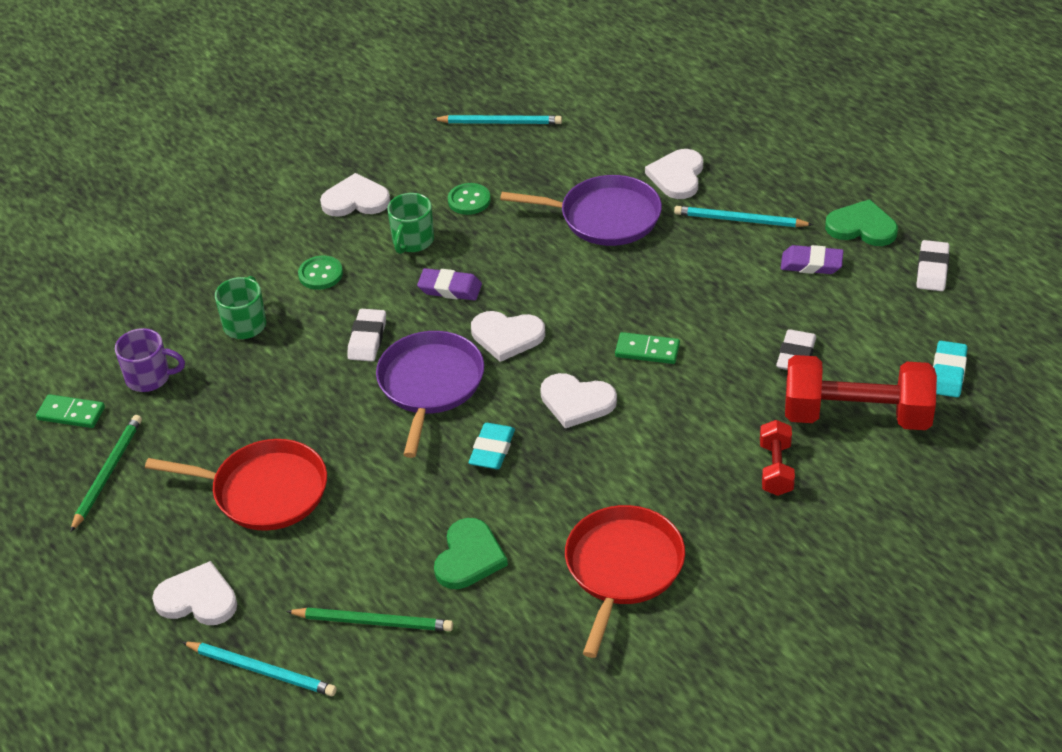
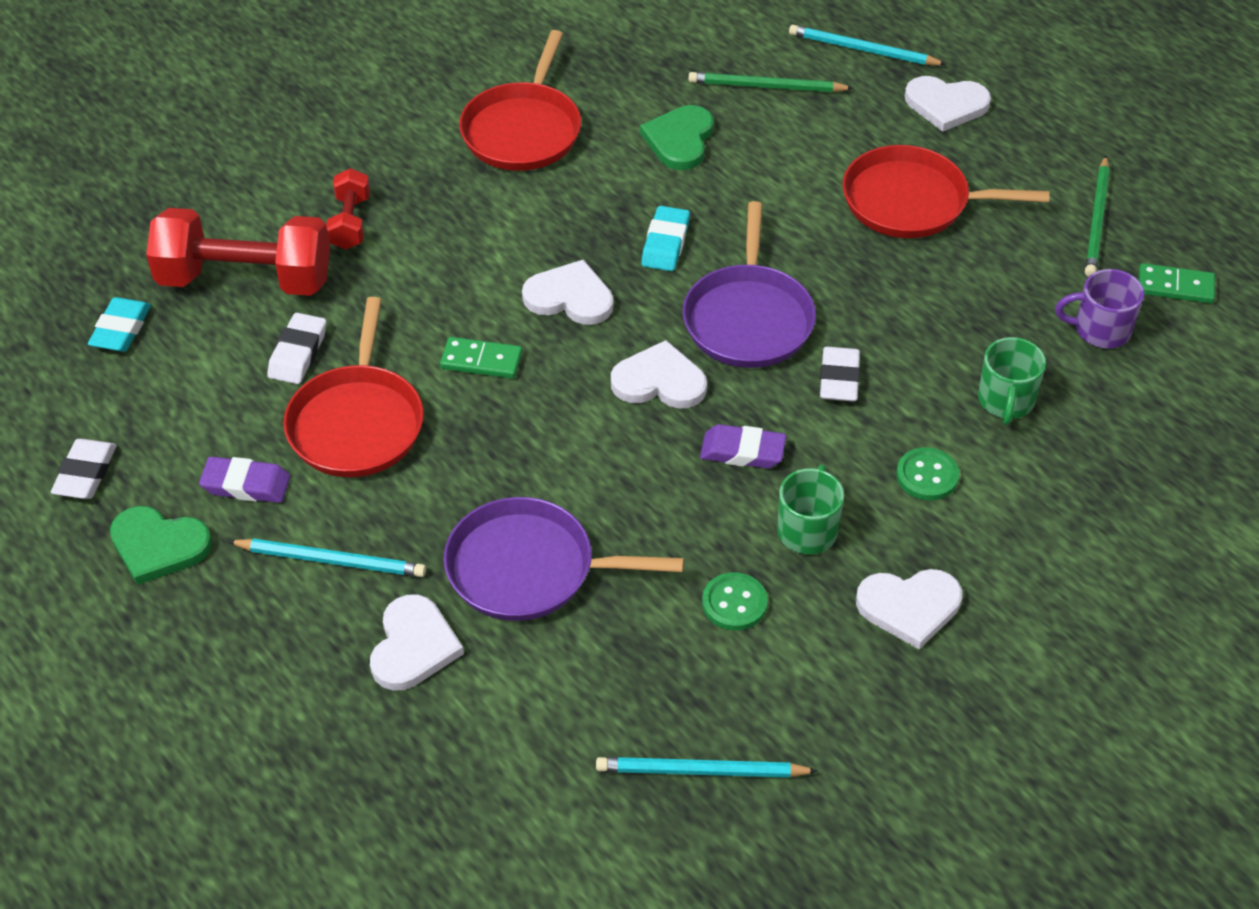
camera: 175 degrees right, 5 degrees up
none -> red pan [283,297,424,477]

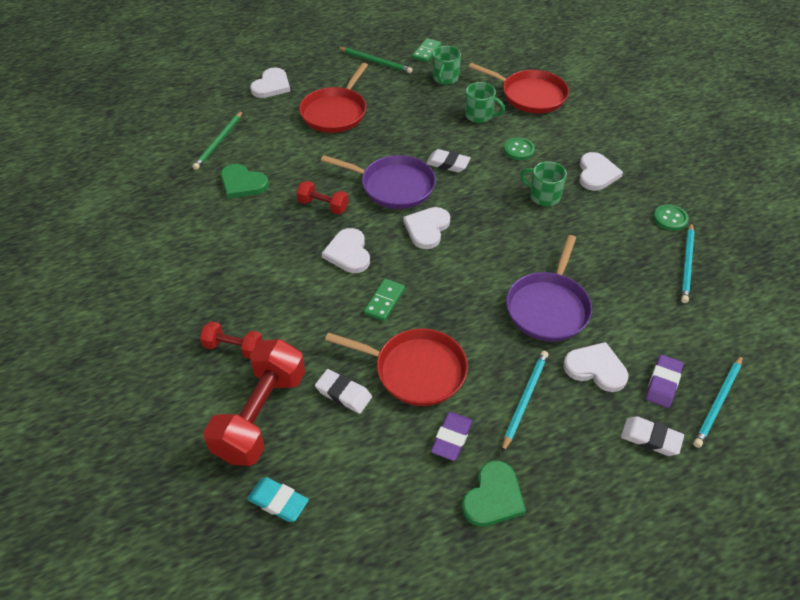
camera: 75 degrees left, 0 degrees up
white eraser [51,439,116,499] -> white eraser moved to [621,416,684,456]
red pan [459,30,581,171] -> red pan moved to [469,63,569,114]
white heart [522,259,613,325] -> white heart turned 45 degrees counterclockwise [322,228,370,273]
turquoise eraser [641,206,690,271] -> red dumbbell [296,181,349,214]
purple eraser [700,424,786,468] -> purple eraser moved to [646,355,683,408]
green button [702,572,768,631] -> green button moved to [653,204,689,231]
turquoise pencil [789,25,947,65] -> turquoise pencil moved to [693,355,743,448]
purple mug [1055,269,1144,349] -> green mug [433,46,461,85]

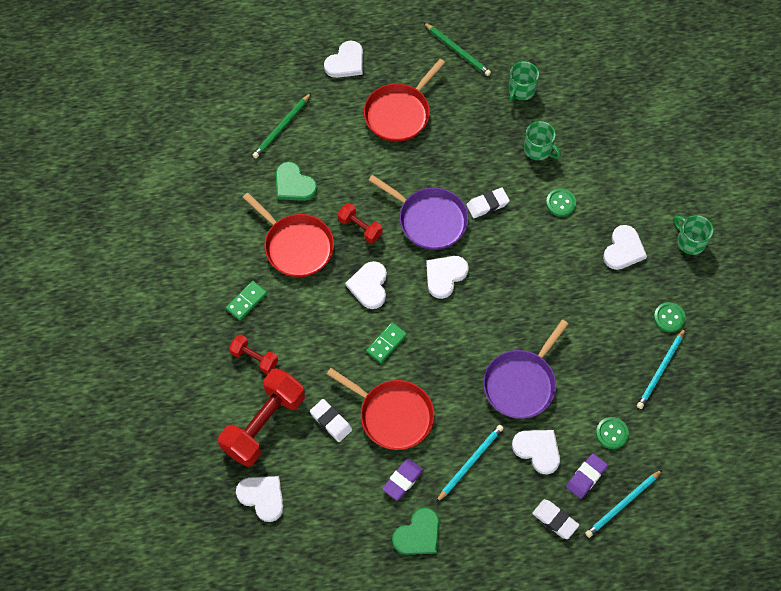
camera: 15 degrees right, 15 degrees up
turquoise eraser [247,477,309,522] -> white heart [236,476,284,522]
green domino [412,38,442,62] -> green domino moved to [226,281,267,320]
white eraser [426,149,471,173] -> white eraser turned 60 degrees counterclockwise [466,188,510,218]
red pan [469,63,569,114] -> red pan moved to [243,193,334,277]
green mug [520,161,567,206] -> green mug moved to [673,215,713,255]
none -> green button [596,417,629,449]

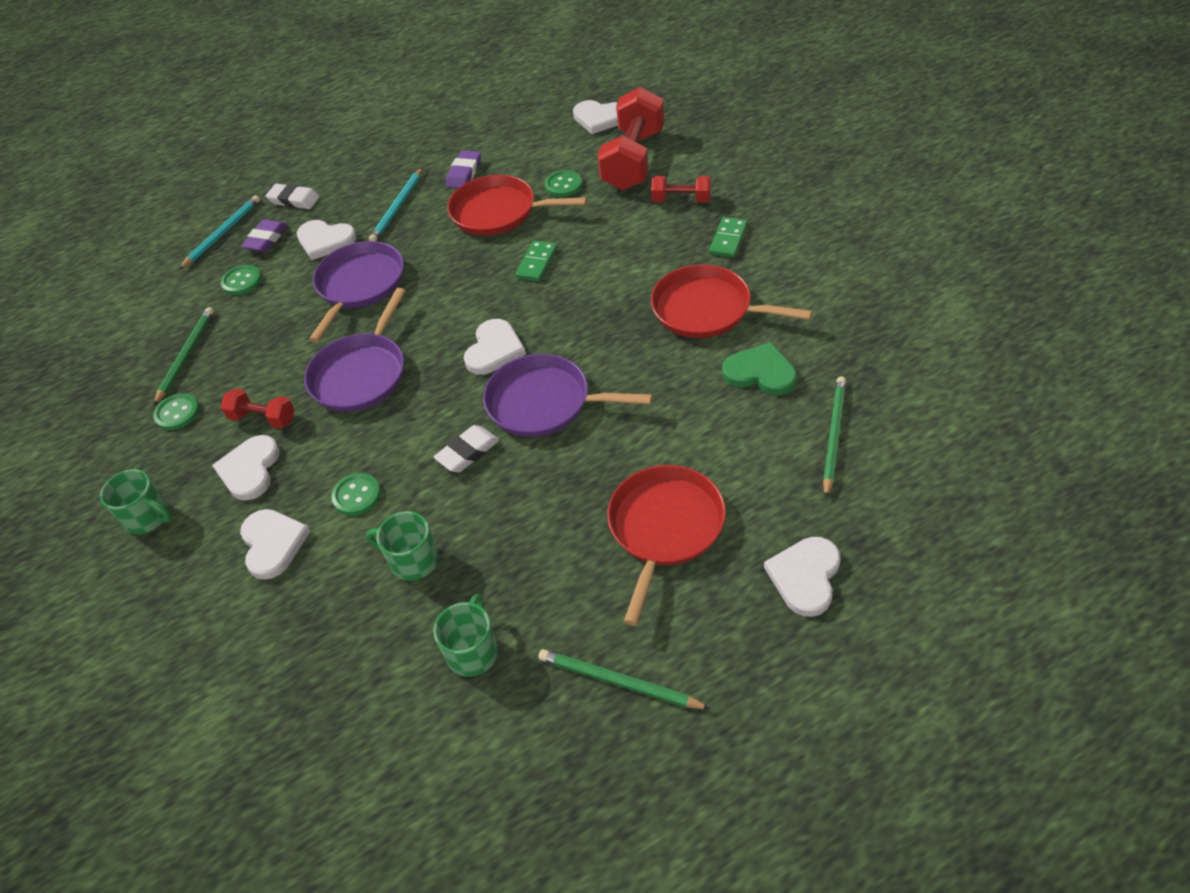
camera: 165 degrees right, 15 degrees down
white eraser [310,399,352,442] -> green button [545,170,582,197]
red dumbbell [338,203,383,243] -> red dumbbell moved to [221,389,295,429]
white heart [345,261,387,309] -> white heart moved to [240,509,311,580]
green heart [392,508,439,555] -> none
turquoise pencil [637,328,685,409] -> green pencil [154,307,214,405]
none -> purple pan [304,288,406,412]

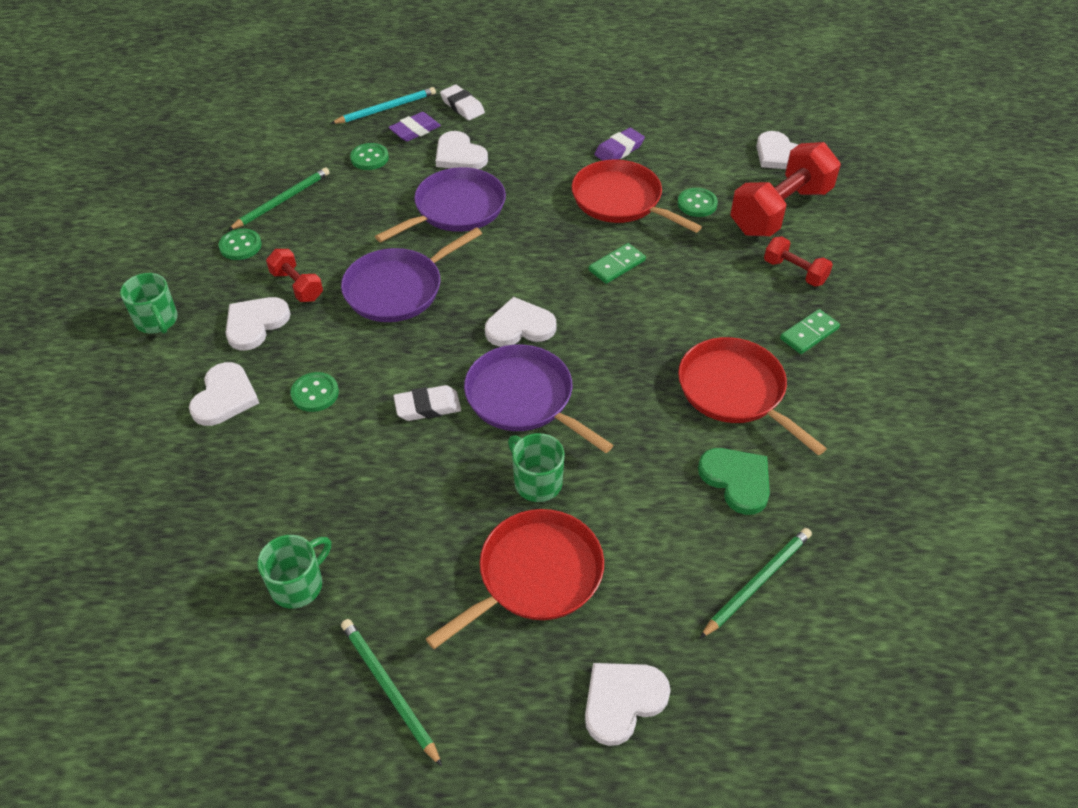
camera: 25 degrees right, 0 degrees up
green mug [366,511,439,581] -> green mug moved to [508,433,565,502]
turquoise pencil [369,168,422,241] -> none
white heart [464,319,526,375] -> white heart turned 150 degrees counterclockwise [485,297,556,347]

